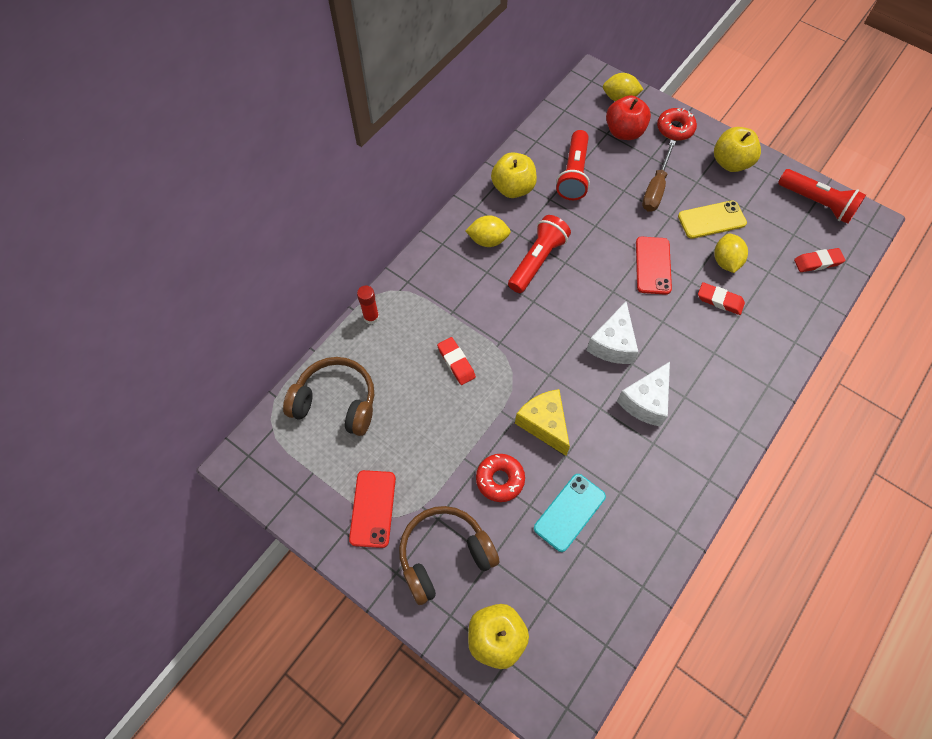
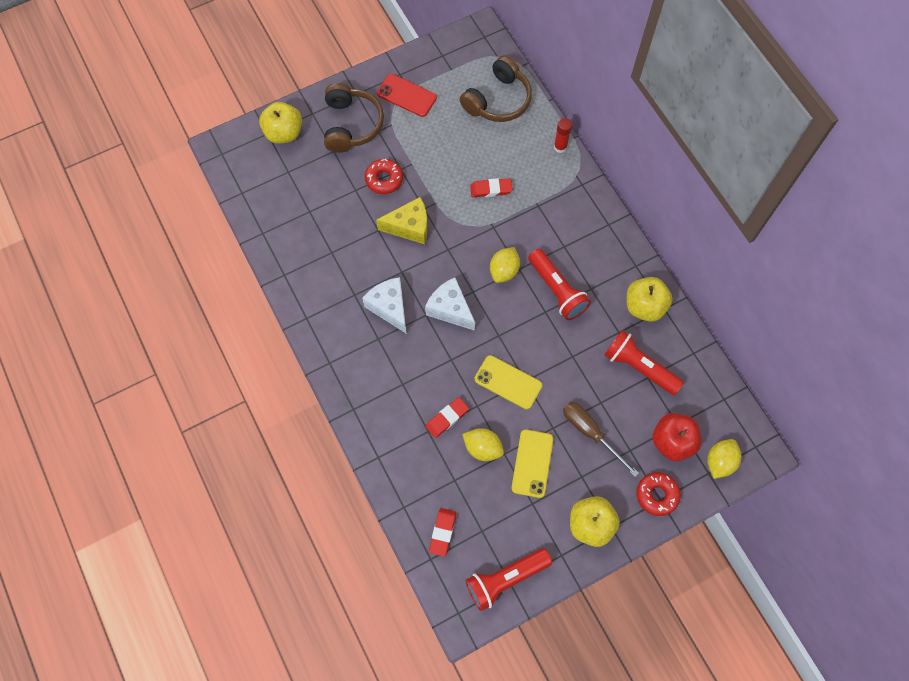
camera: 115 degrees right, 5 degrees up
yellow lemon [466,215,511,247] -> yellow lemon moved to [490,247,520,283]
turquoise phone [534,474,606,552] -> none
red phone [636,237,672,295] -> yellow phone [475,355,542,409]

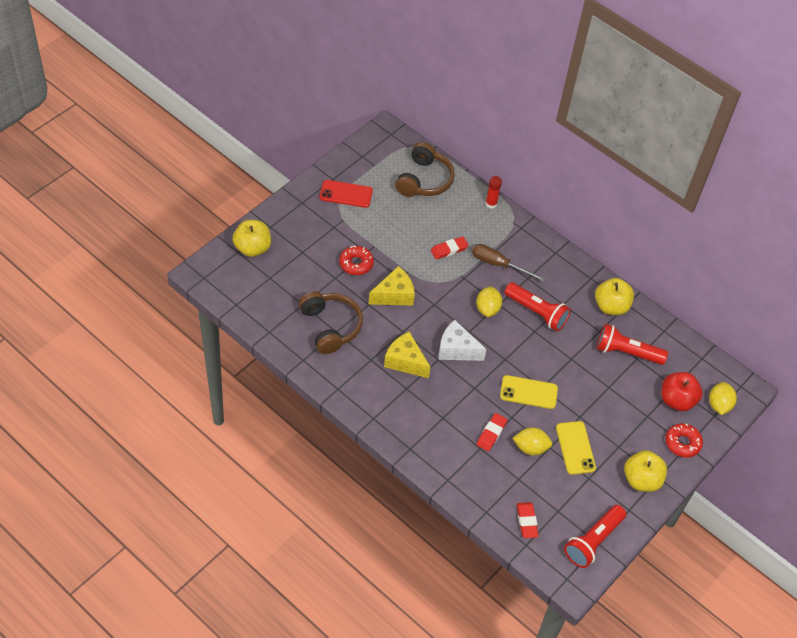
camera: 25 degrees left, 15 degrees down
brown headphones [324,83,384,153] -> brown headphones moved to [299,291,363,354]
white cheese [362,277,406,333] -> yellow cheese [384,332,430,378]
brown screwdriver [563,402,639,477] -> brown screwdriver moved to [472,244,545,281]

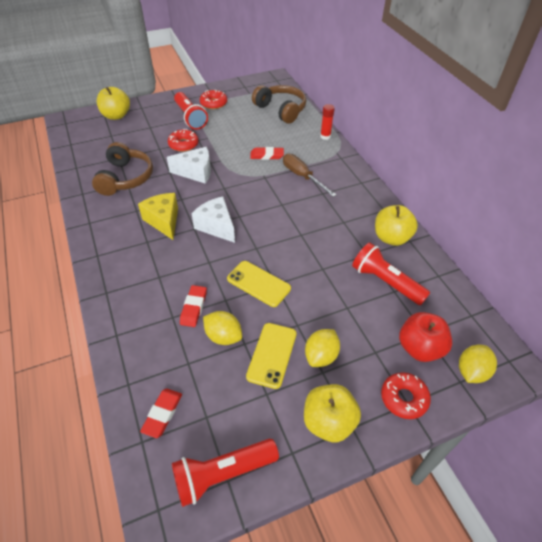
camera: 30 degrees right, 5 degrees down
red phone [320,180,373,208] -> red donut [200,89,227,109]
yellow cheese [369,266,415,306] -> white cheese [167,147,211,184]
brown headphones [395,142,455,197] -> brown headphones turned 90 degrees counterclockwise [252,85,306,124]
yellow lemon [476,286,502,317] -> yellow lemon moved to [305,329,340,367]
red eraser [477,413,507,451] -> red eraser turned 45 degrees counterclockwise [180,285,207,327]
red flashlight [505,282,571,331] -> red flashlight moved to [174,92,208,130]

